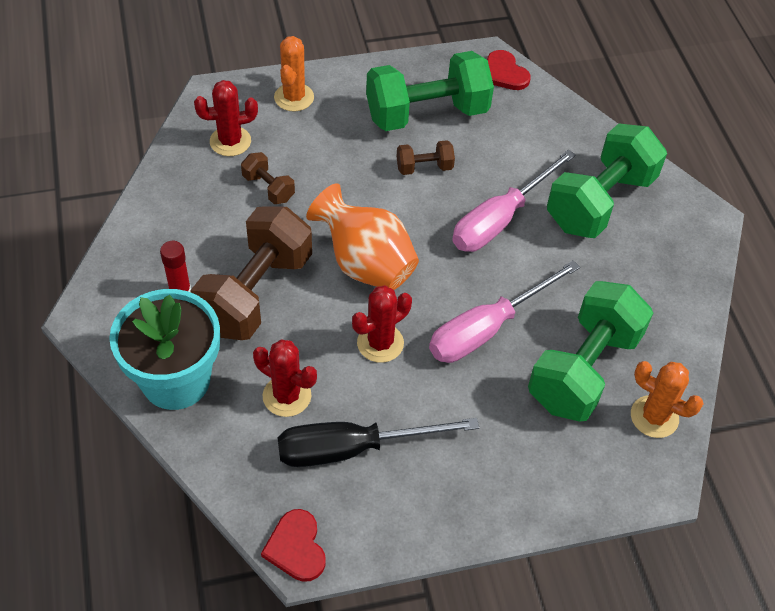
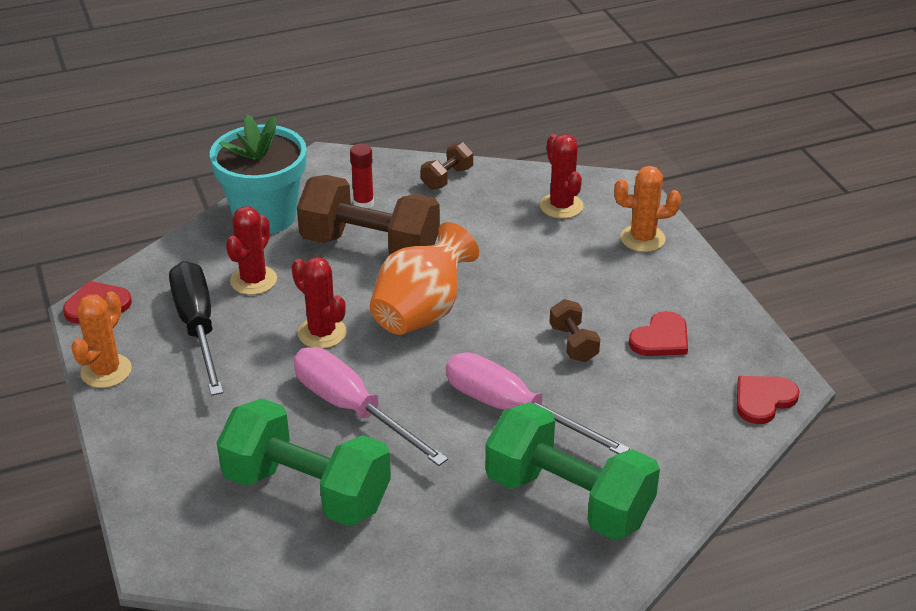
camera: 85 degrees right, 15 degrees down
brown dumbbell [241,152,295,204] -> brown dumbbell moved to [421,142,473,190]
green dumbbell [366,51,494,131] -> red heart [629,311,688,356]
orange cactus [631,361,704,438] -> orange cactus moved to [71,291,132,388]

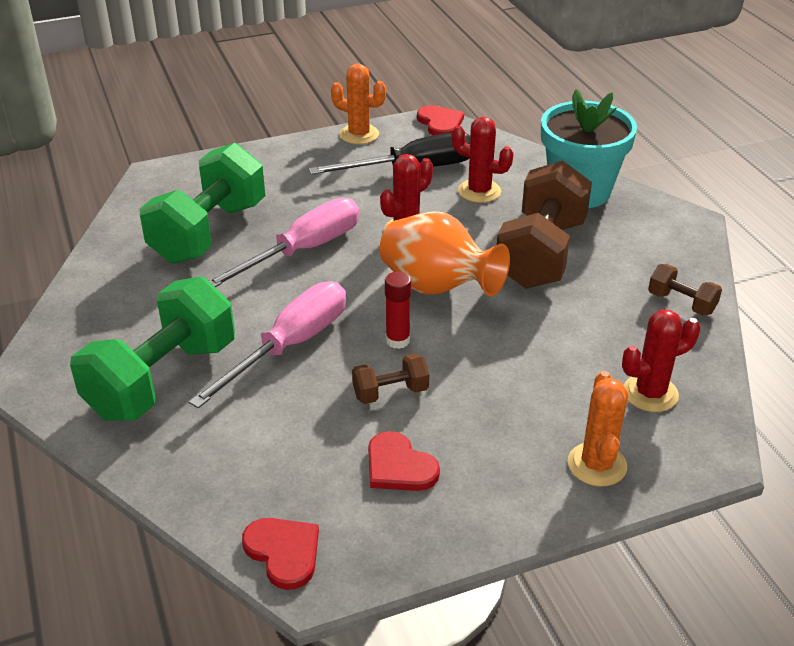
camera: 90 degrees right, 0 degrees up
red glue stick [350,143,374,209] -> red glue stick moved to [385,272,411,349]

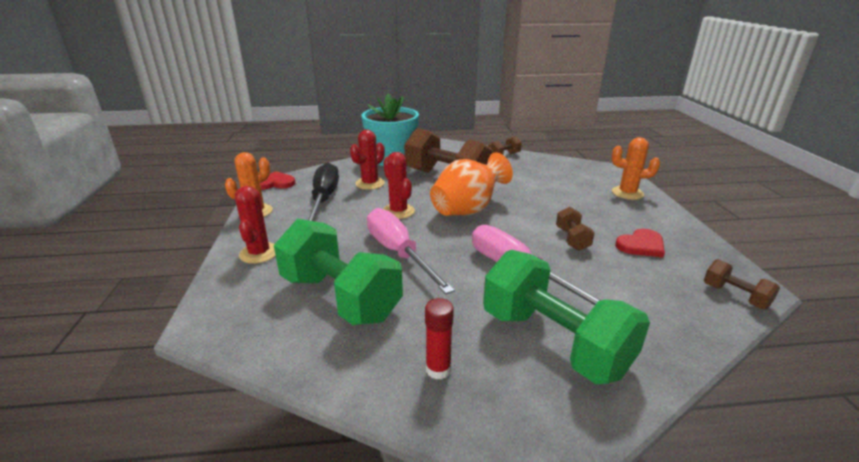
camera: 75 degrees left, 10 degrees down
red heart [242,518,319,590] -> brown dumbbell [704,259,780,310]
red glue stick [385,272,411,349] -> red glue stick moved to [425,298,454,380]
red cactus [622,310,700,412] -> red cactus moved to [235,186,276,264]

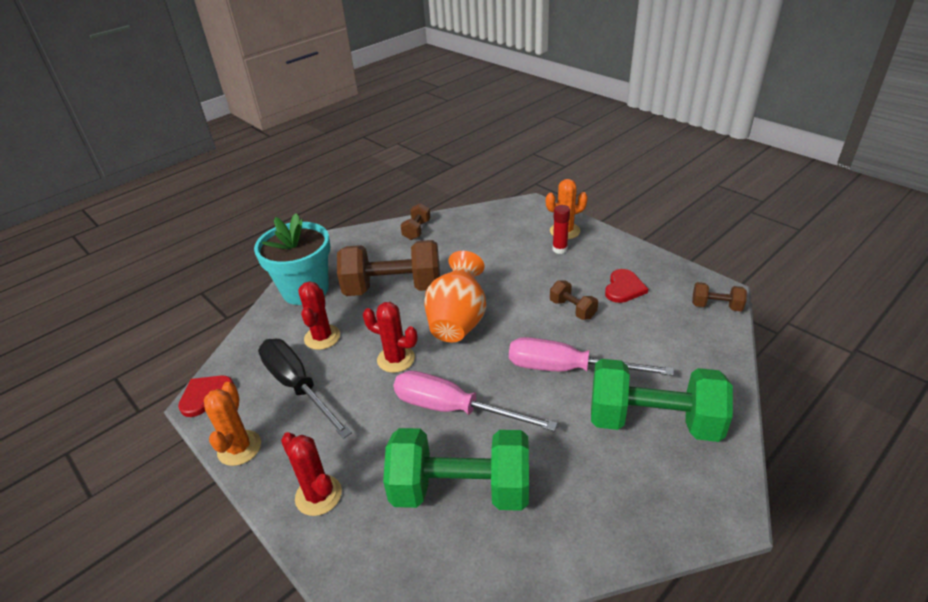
camera: 35 degrees left, 10 degrees up
red glue stick [425,298,454,380] -> red glue stick moved to [553,205,570,254]

